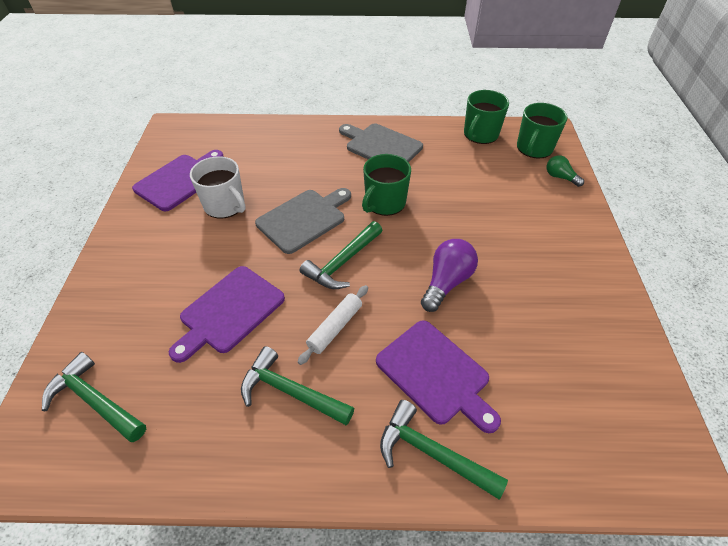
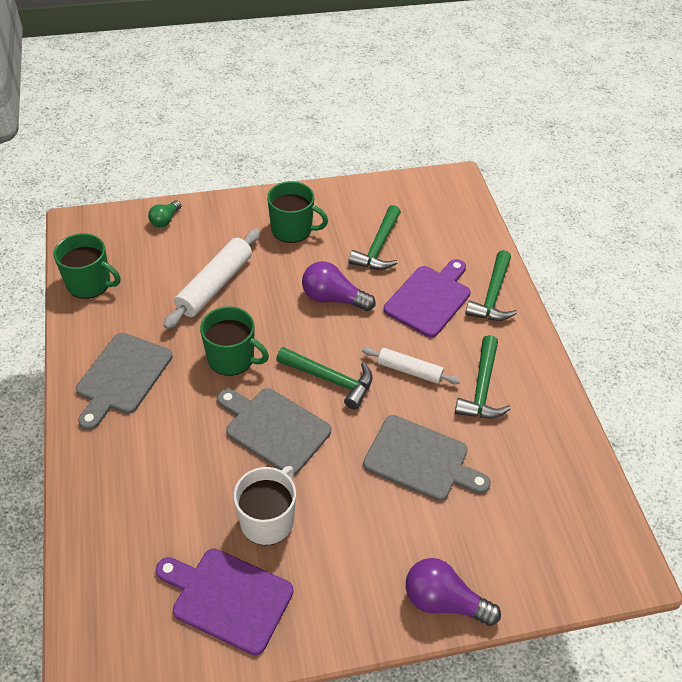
camera: 105 degrees left, 0 degrees up
green hammer [42,352,146,442] -> green hammer moved to [348,205,401,270]
purple cutting board [169,266,285,363] -> grey cutting board [363,415,491,501]
green mug [517,103,568,159] -> green mug moved to [267,181,328,243]
none -> white rolling pin [163,229,260,329]
none -> purple light bulb [406,558,501,626]

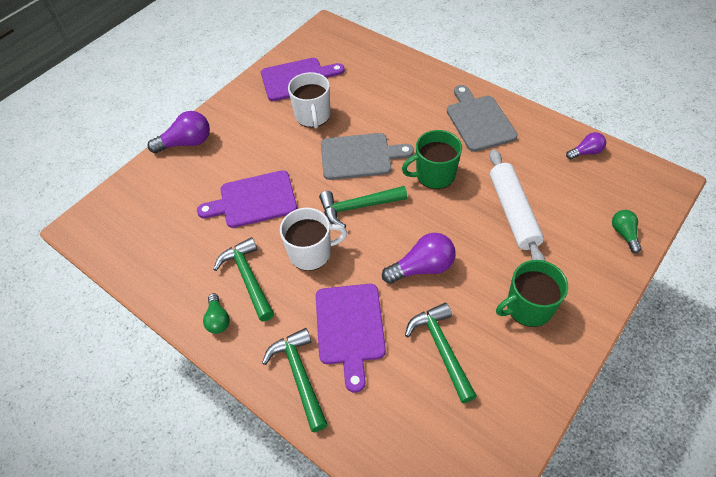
camera: 145 degrees right, 5 degrees up
green mug [54,233,120,299] -> purple light bulb [566,132,606,160]
white rolling pin [362,347,460,384] -> white mug [280,208,347,271]
grey cutting board [363,415,491,501] -> purple cutting board [197,170,297,228]
none -> green light bulb [203,293,230,334]

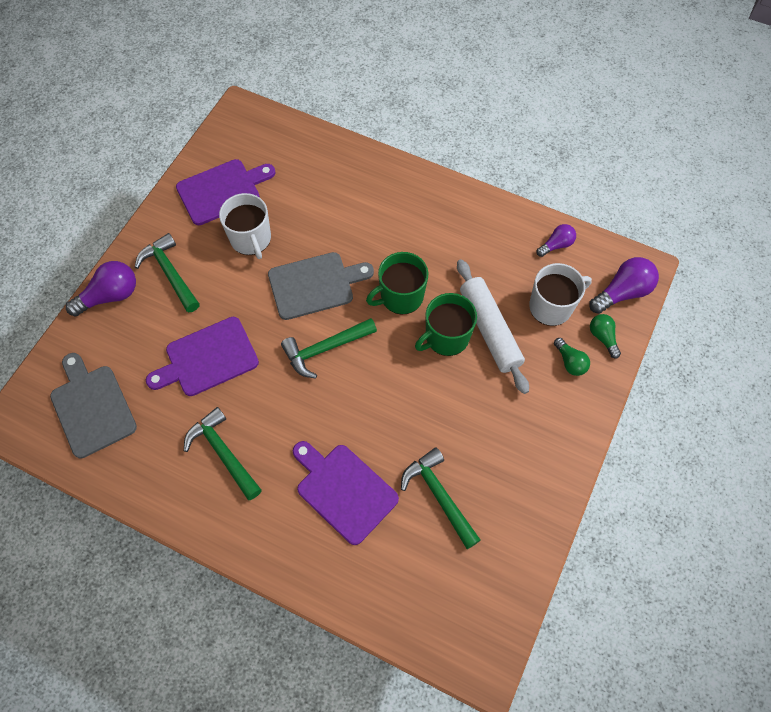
camera: 15 degrees left, 10 degrees up
green light bulb [203,293,230,334] -> green light bulb moved to [554,338,590,376]
green hammer [262,328,328,432] -> green hammer moved to [135,233,200,312]
white mug [280,208,347,271] -> white mug moved to [529,263,592,326]
purple cutting board [316,284,386,393] -> purple cutting board turned 150 degrees clockwise [293,441,399,545]
purple light bulb [382,233,456,284] -> purple light bulb moved to [589,257,659,314]
grey cutting board [447,85,518,152] -> grey cutting board moved to [50,353,137,459]
green mug [496,260,568,327] -> green mug moved to [415,293,477,356]

